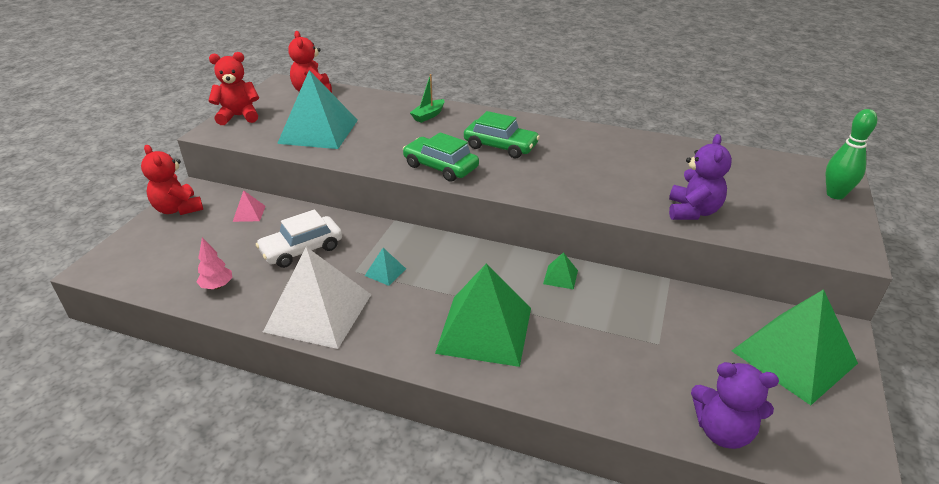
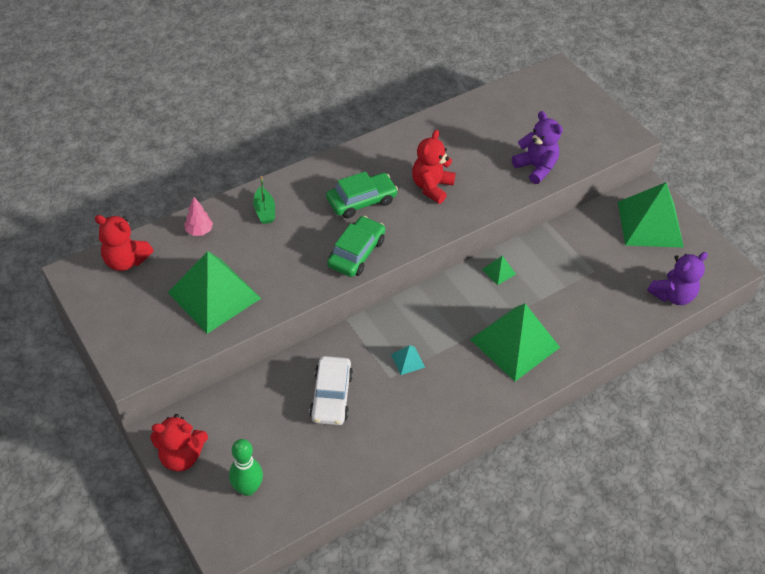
camera: 55 degrees left, 15 degrees up
pink tree [197,237,232,289] -> pink tree moved to [184,197,213,236]
red teddy bear [208,52,259,125] -> red teddy bear moved to [412,130,456,204]
pink pyramid [233,190,266,222] -> none
white pyramid [263,247,371,349] -> none
turquoise pyramid [277,70,358,149] -> green pyramid [168,251,261,334]
green car [403,132,479,182] -> green car turned 135 degrees clockwise [327,216,385,277]
green bowling pin [826,109,877,199] -> green bowling pin moved to [229,439,263,496]

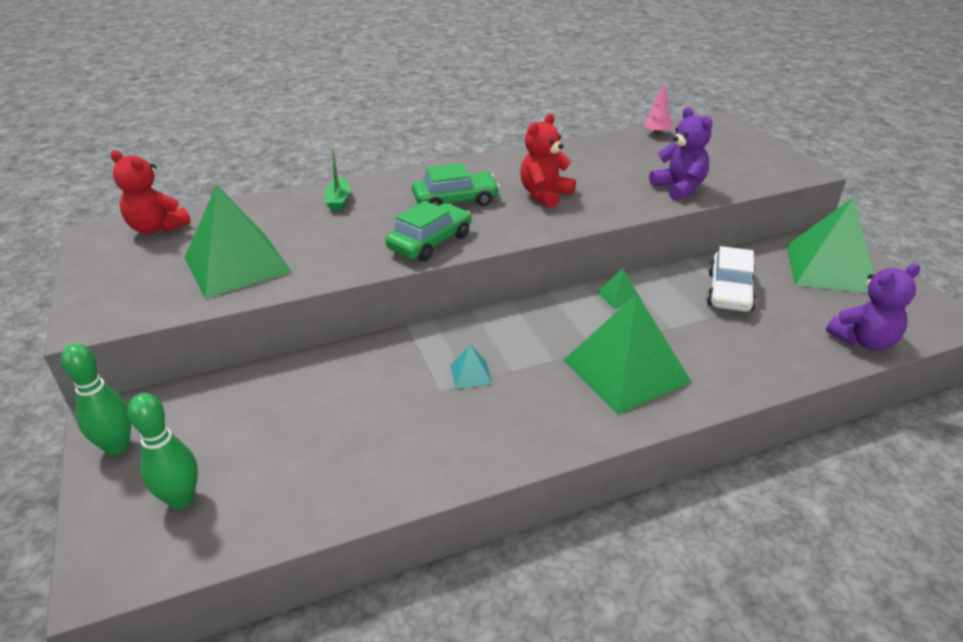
camera: 15 degrees right, 15 degrees down
red teddy bear [151,414,208,472] -> green bowling pin [61,343,131,455]
pink tree [184,197,213,236] -> pink tree moved to [644,84,673,135]
white car [309,356,353,425] -> white car moved to [707,246,756,312]

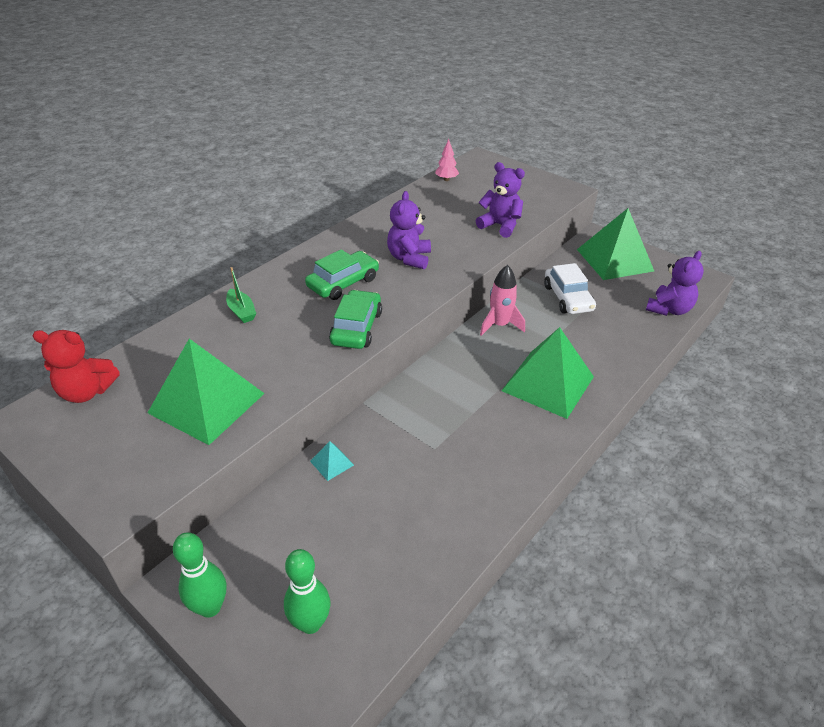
camera: 30 degrees left, 5 degrees up
turquoise pyramid [450,345,492,389] -> turquoise pyramid moved to [310,441,354,481]
red teddy bear [520,113,576,209] -> purple teddy bear [387,191,431,269]
green pyramid [597,268,641,309] -> pink rocket [480,265,525,336]

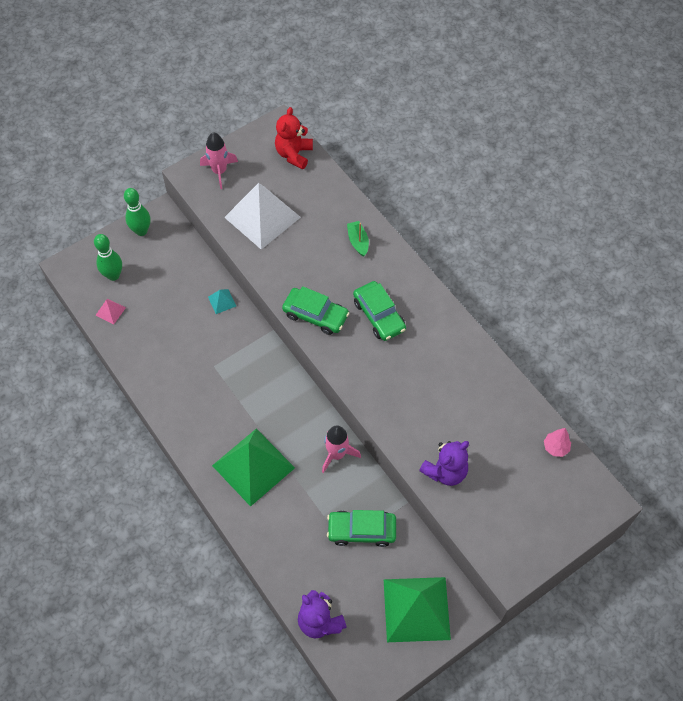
camera: 105 degrees right, 20 degrees up
green pyramid [148,339,265,445] -> white pyramid [224,183,301,249]
green boat [226,267,256,323] -> green boat turned 90 degrees clockwise [347,221,369,257]
purple teddy bear [387,191,431,269] -> none
white car [544,263,596,314] -> green car [327,510,396,547]
none -> pink pyramid [95,299,126,324]
none -> pink rocket [200,132,238,189]

